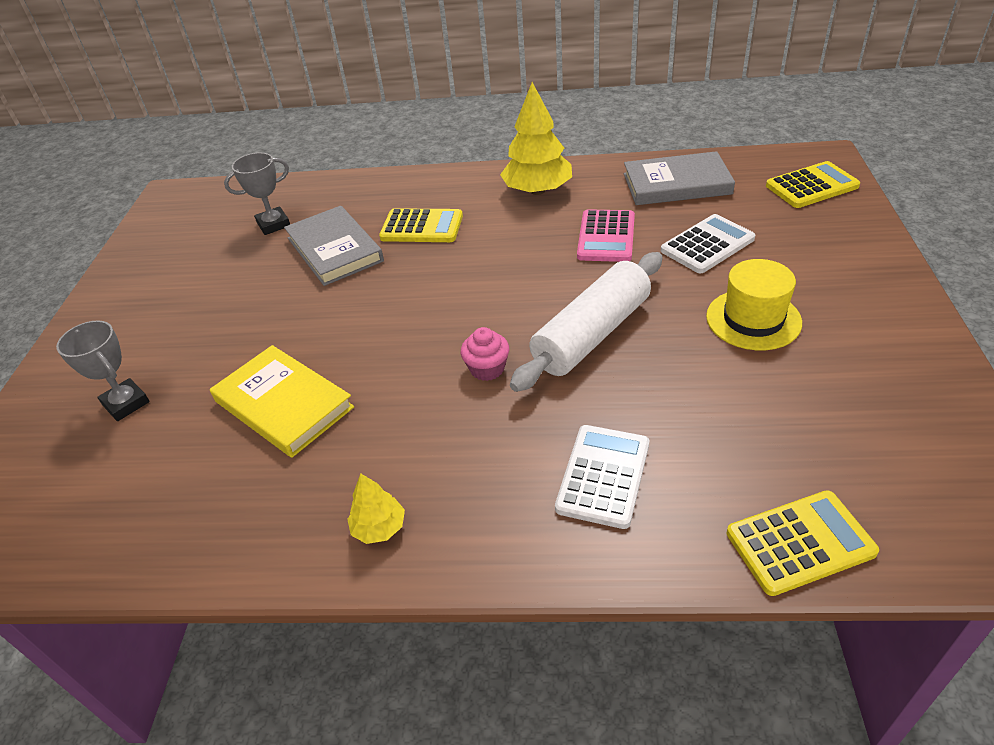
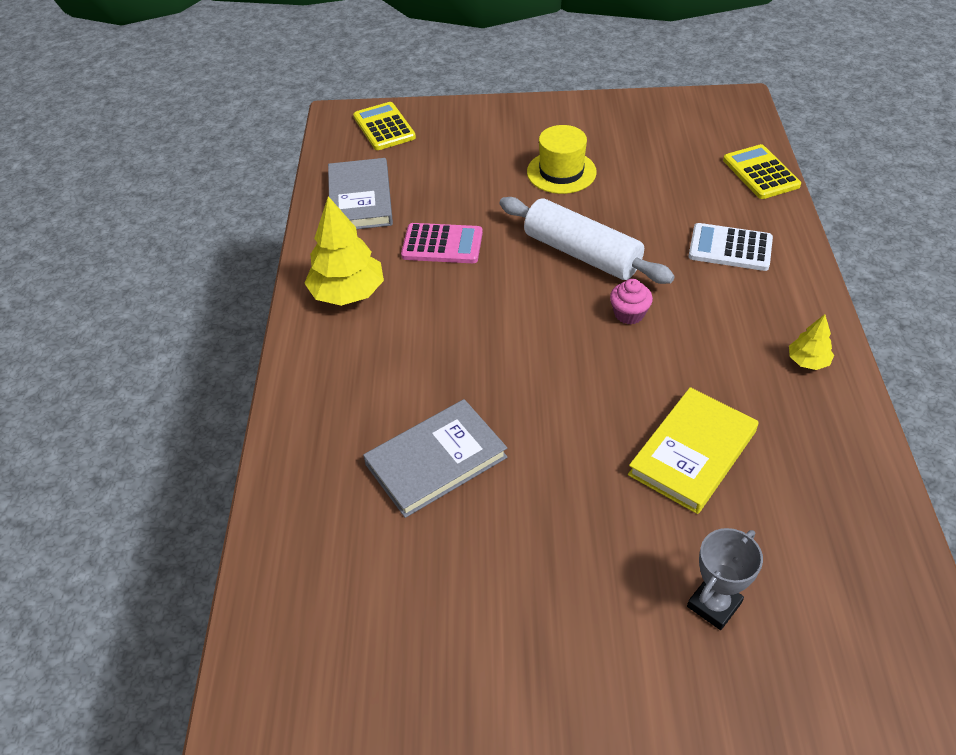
camera: 95 degrees left, 5 degrees up
grey trophy [224,153,290,235] -> none
yellow calculator [379,208,463,242] -> none
white calculator [661,214,755,274] -> none

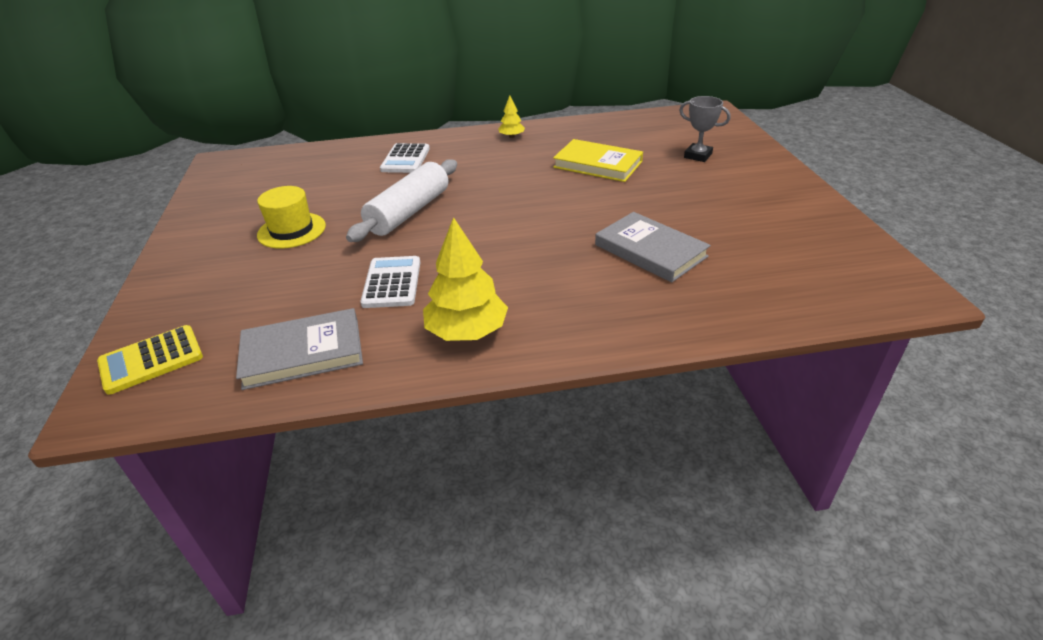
camera: 100 degrees left, 10 degrees down
pink calculator [401,223,483,263] -> white calculator [361,256,420,308]
pink cupcake [610,279,653,324] -> none
yellow calculator [723,144,801,199] -> none

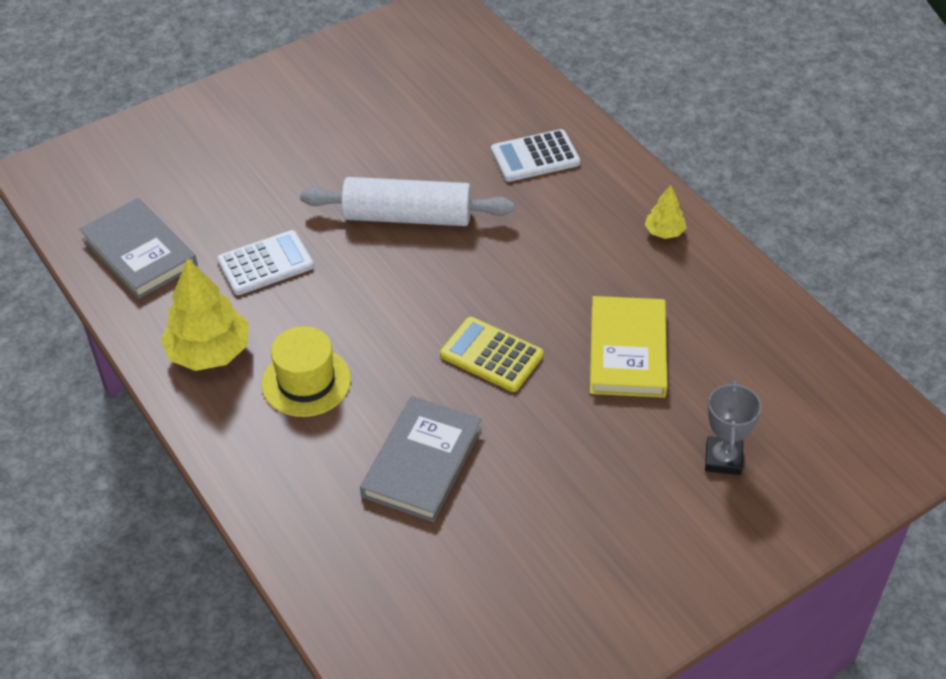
camera: 65 degrees right, 10 degrees up
yellow calculator [97,325,203,395] -> yellow calculator moved to [440,317,543,392]
yellow hat [257,186,326,249] -> yellow hat moved to [262,326,351,417]

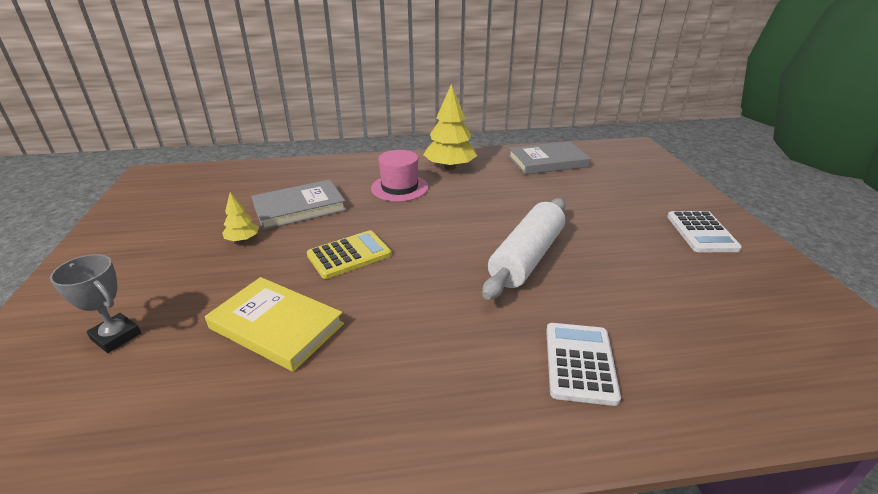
camera: 115 degrees right, 15 degrees down
white calculator [217,230,314,295] -> white calculator moved to [667,211,742,252]
yellow hat [262,326,351,417] -> pink hat [371,150,429,202]
grey book [360,396,482,522] -> grey book turned 75 degrees counterclockwise [251,179,346,230]
yellow tree [645,185,687,239] -> yellow tree moved to [222,192,259,242]

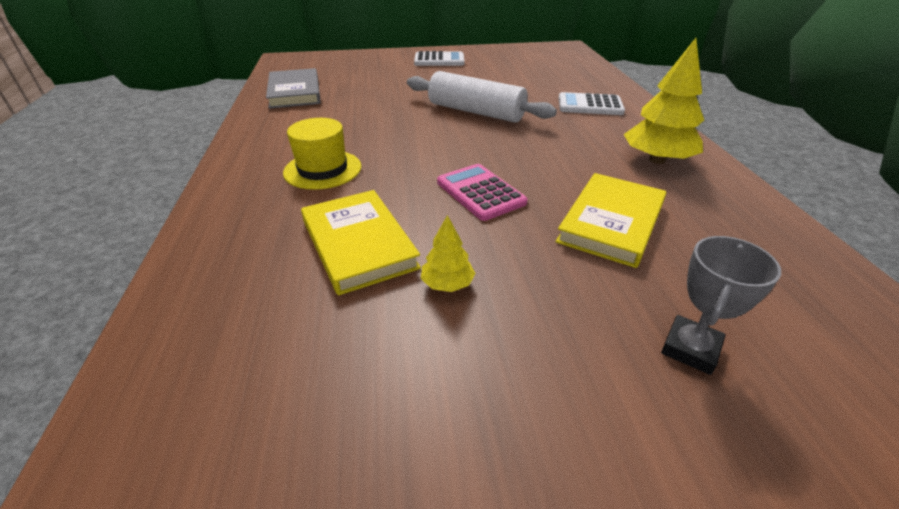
camera: 90 degrees left, 5 degrees up
grey book [251,179,346,230] -> yellow book [301,190,421,295]
yellow calculator [307,230,392,279] -> pink calculator [437,164,528,221]
pink hat [371,150,429,202] -> yellow hat [283,118,362,190]
yellow tree [423,84,477,170] -> yellow tree moved to [624,38,704,164]

